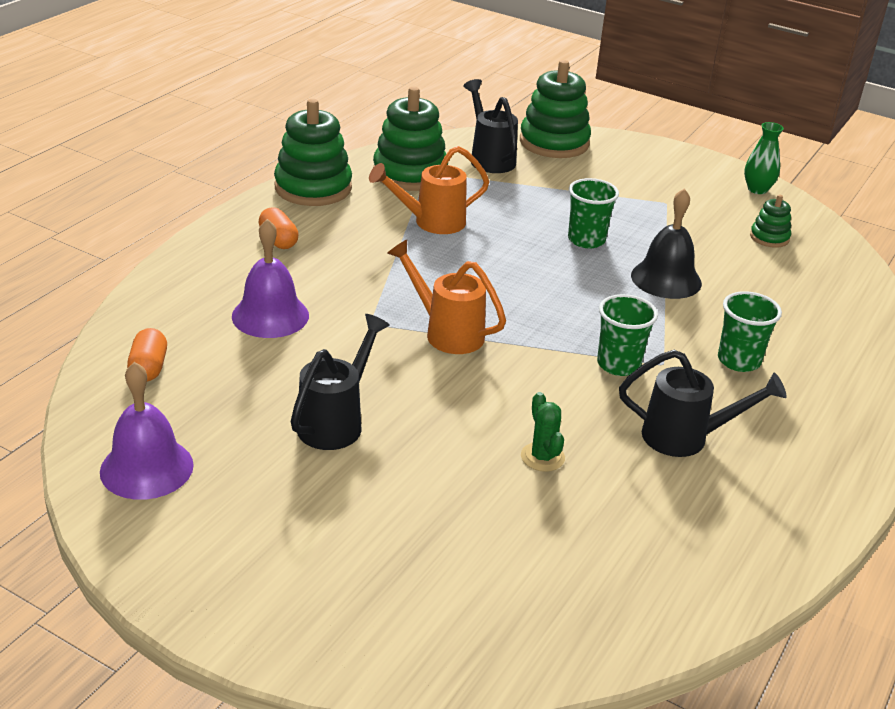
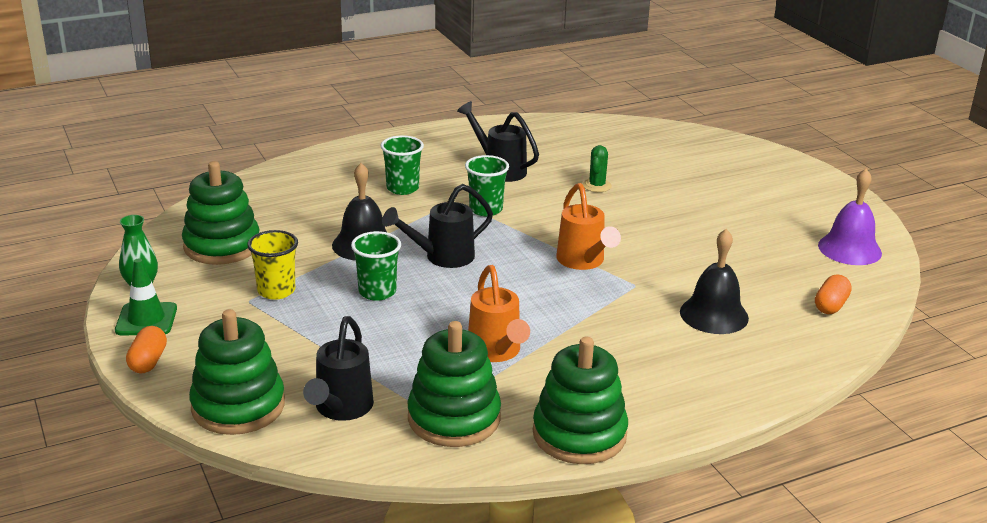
camera: 145 degrees left, 5 degrees down
purple bell [232,219,309,338] -> black bell [680,229,749,334]
orange capsule [259,207,299,249] -> orange capsule moved to [126,326,167,373]
black watering can [290,314,390,450] -> black watering can moved to [382,184,493,268]
orange watering can [369,146,490,234] -> orange watering can turned 60 degrees clockwise [468,265,530,362]
green stacking toy [750,194,791,248] -> green stacking toy [182,161,260,265], size x2.01
none -> green traffic cone [115,258,177,335]
none -> yellow cup [247,230,298,300]

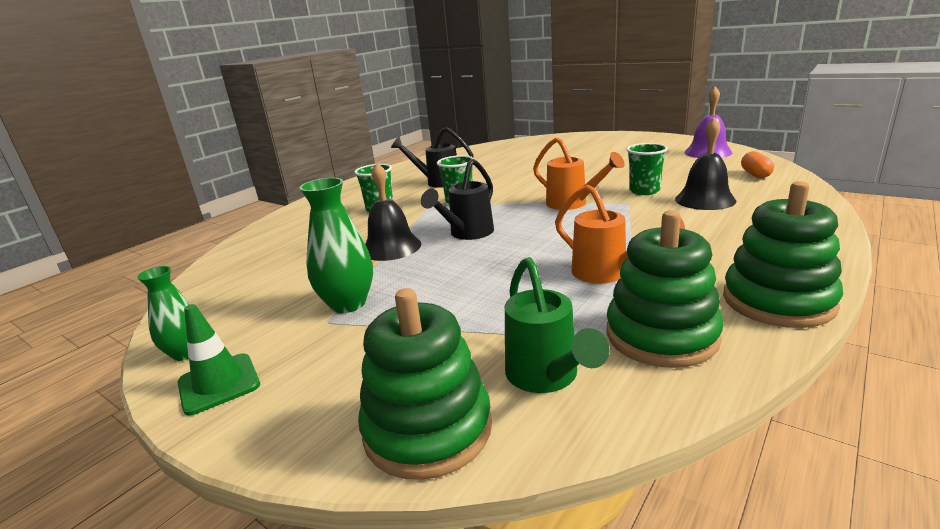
camera: 25 degrees left, 5 degrees down
orange capsule [126,326,167,373] -> none
green stacking toy [182,161,260,265] -> none
yellow cup [247,230,298,300] -> green vase [299,178,373,313]
black watering can [303,316,374,421] -> green watering can [505,257,610,393]
green cup [351,231,401,301] -> green cup moved to [626,143,668,195]
green cactus [583,145,612,192] -> none

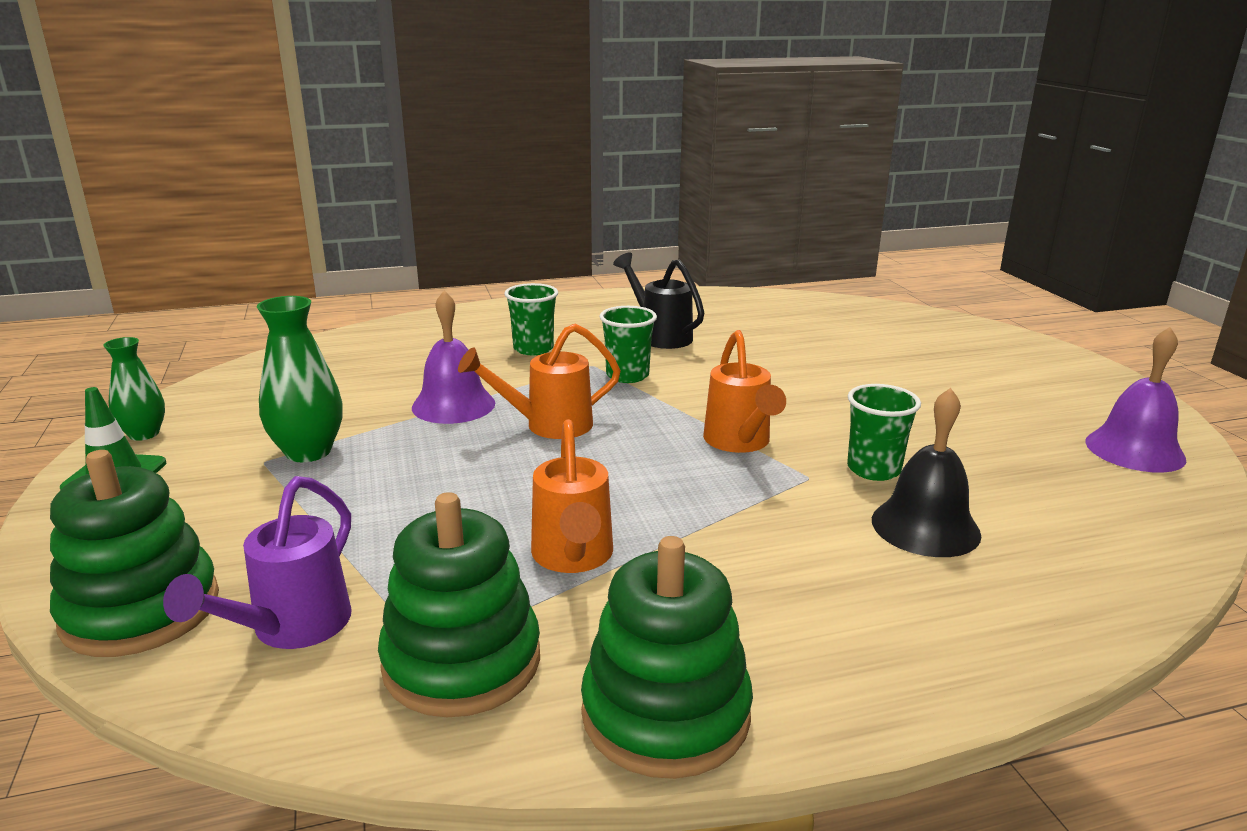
camera: 35 degrees right, 0 degrees up
black bell [365,162,421,261] -> purple bell [412,291,495,424]
black watering can [421,159,494,240] -> orange watering can [458,324,621,439]
green watering can [505,257,610,393] -> purple watering can [163,476,352,649]
orange capsule [741,151,774,178] -> none

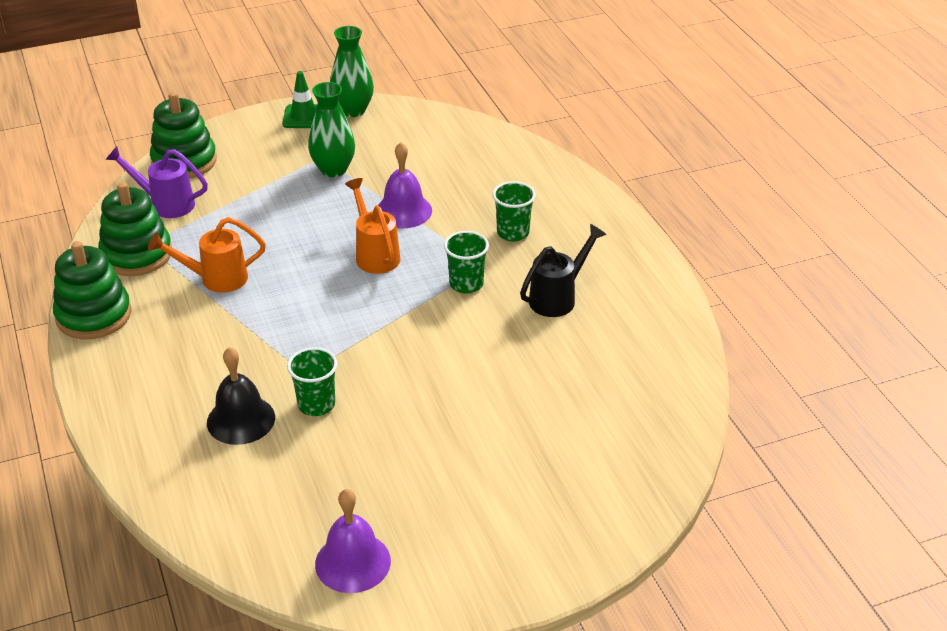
camera: 85 degrees right, 15 degrees up
green vase [103,337,165,441] -> green vase [330,26,374,117], size x1.53
orange watering can [703,330,786,453] -> none

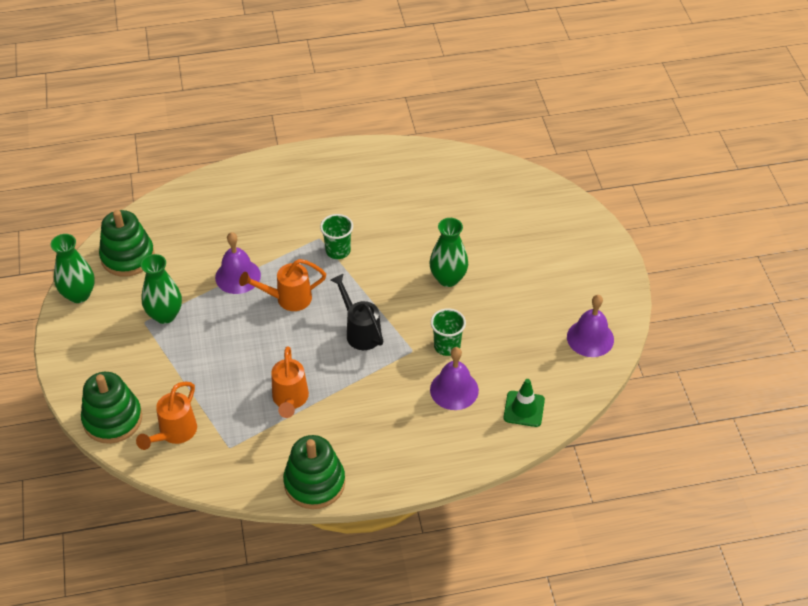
camera: 80 degrees left, 10 degrees up
green stacking toy [98,182,172,276] -> green stacking toy moved to [99,210,155,277]
purple watering can [105,146,208,218] -> orange watering can [136,382,197,450]
black bell [207,347,275,445] -> purple bell [430,347,479,410]
green traffic cone [282,71,317,128] -> green traffic cone moved to [503,379,545,427]
green cup [493,181,536,241] -> none
black watering can [520,224,607,317] -> black watering can moved to [331,274,383,350]
none -> green vase [429,218,468,287]

